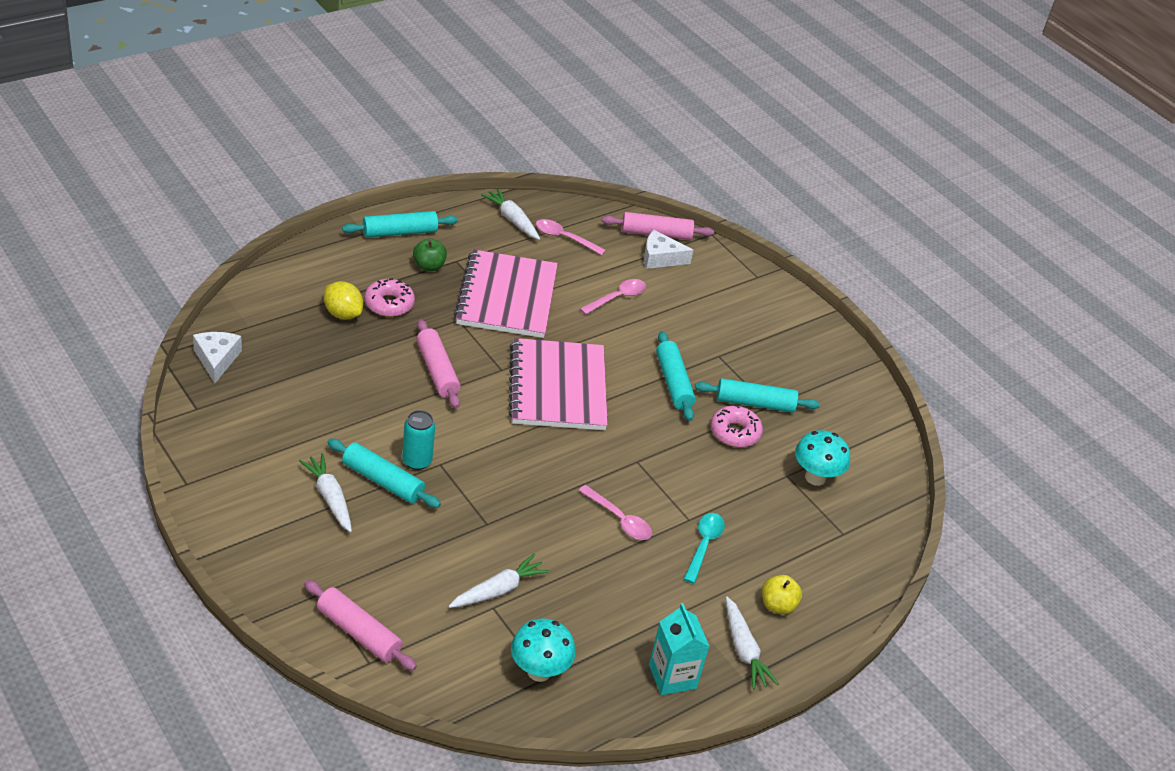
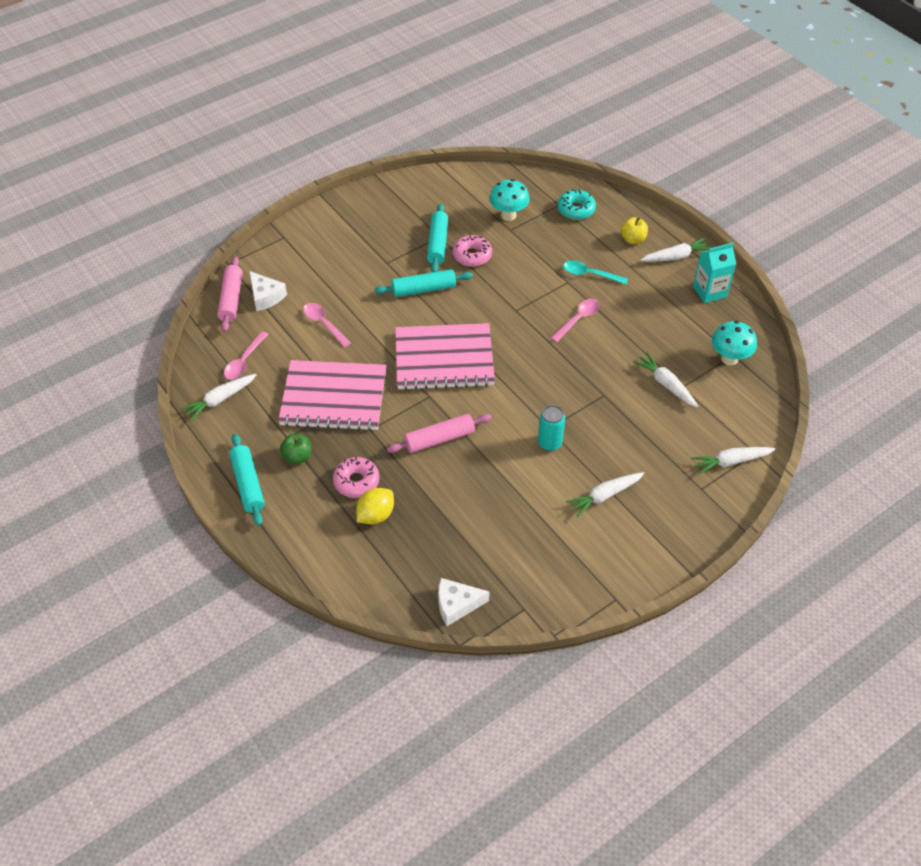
camera: 85 degrees left, 10 degrees up
pink rolling pin [304,580,417,671] -> white carrot [691,447,776,474]
turquoise rolling pin [327,439,441,508] -> none
white cheese [644,230,694,269] -> white cheese turned 45 degrees counterclockwise [249,271,287,311]
none -> turquoise donut [558,189,596,220]

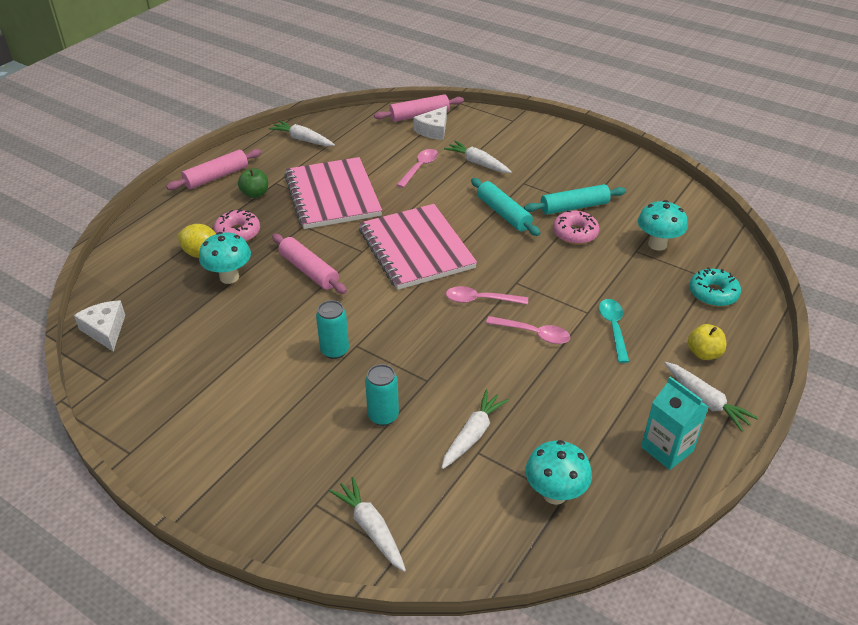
camera: 70 degrees right, 10 degrees down
pink spoon [224,331,268,379] -> pink spoon moved to [446,286,528,304]
turquoise rolling pin [229,434,265,526] -> pink rolling pin [166,149,261,190]
white carrot [565,472,644,518] -> white carrot moved to [444,141,512,173]
none -> turquoise mushroom [199,232,251,284]
none -> turquoise can [365,364,399,426]

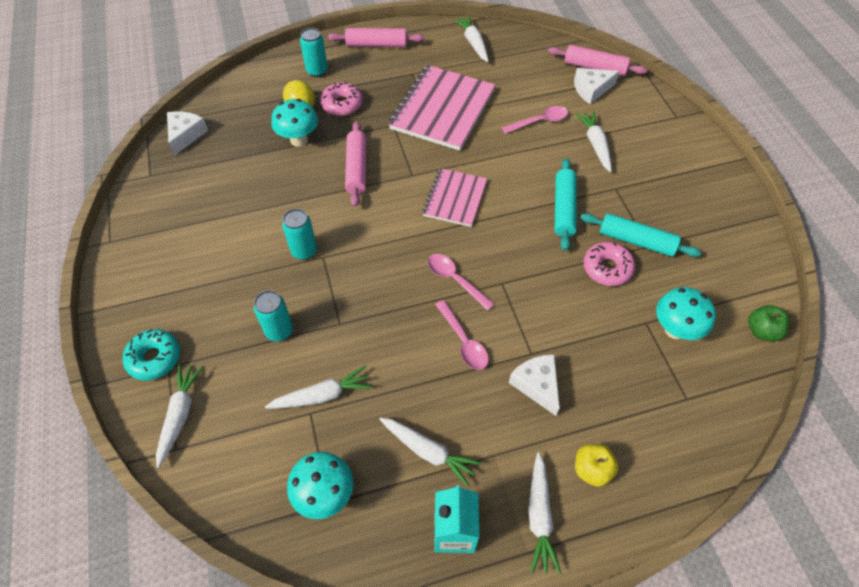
camera: 40 degrees right, 15 degrees up
green apple [238,168,268,198] -> green apple moved to [748,305,790,341]
pink notebook [359,204,477,290] -> pink notebook [423,168,487,227], size x0.59
turquoise spoon [599,299,629,363] -> white cheese [509,354,560,416]
turquoise donut [689,268,741,307] -> turquoise donut moved to [123,329,180,380]
none -> turquoise can [300,28,328,77]
none -> white carrot [379,417,481,487]

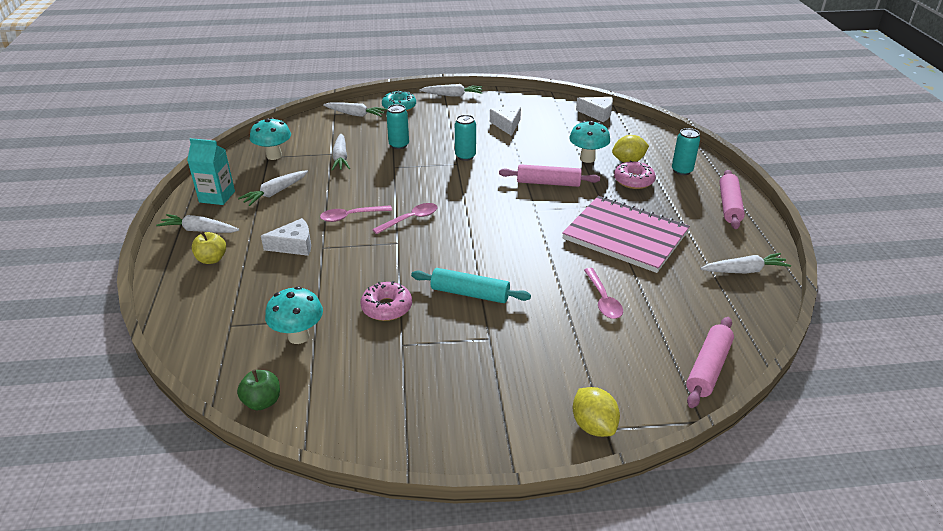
camera: 100 degrees right, 20 degrees down
pink notebook [423,168,487,227] -> none
white cheese [574,68,619,104] -> white cheese moved to [490,106,521,136]
white carrot [576,111,612,172] -> white carrot moved to [420,84,483,97]
turquoise rolling pin [580,213,701,257] -> none
none -> yellow lemon [573,387,620,437]

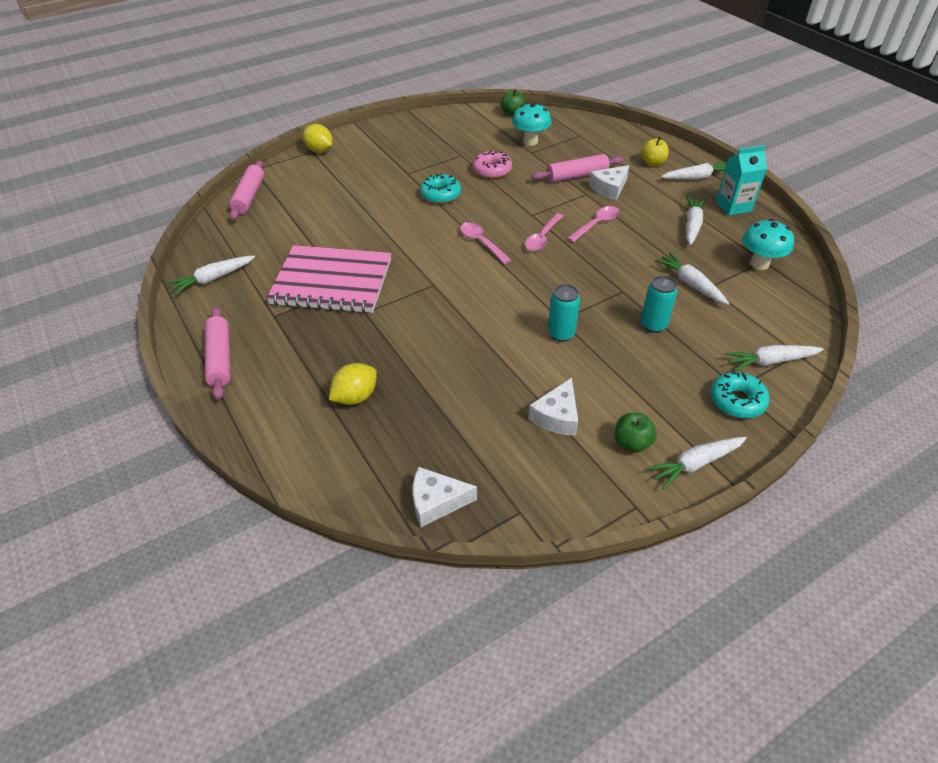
camera: 155 degrees right, 10 degrees up
turquoise rolling pin [411,268,531,303] -> turquoise donut [420,173,461,204]
white cheese [490,106,521,136] -> white cheese turned 60 degrees clockwise [529,378,578,436]
pink rolling pin [499,164,600,187] -> pink rolling pin moved to [532,154,623,182]
turquoise mushroom [569,121,610,163] -> none
pink spoon [584,268,623,319] -> pink spoon moved to [460,223,512,264]
pink donut [614,160,656,189] -> none
turquoise can [672,128,700,175] -> none
none -> green apple [615,413,657,453]

